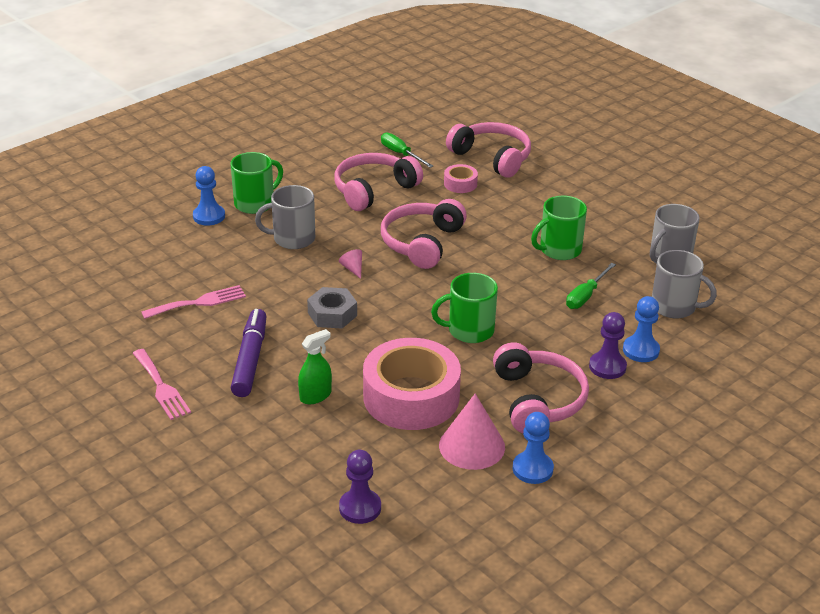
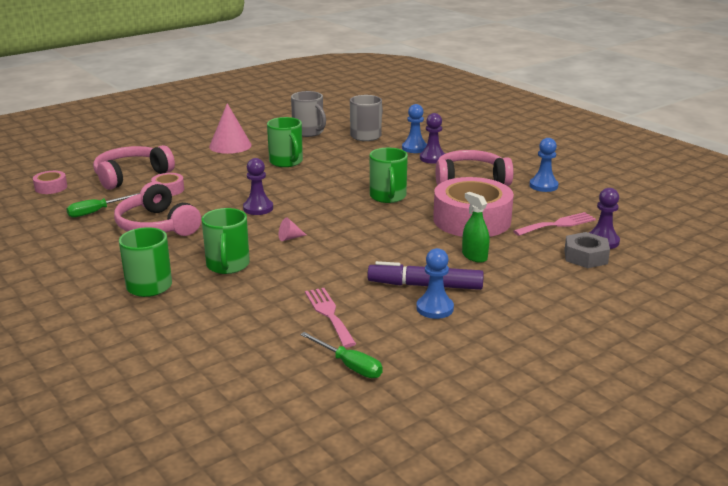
camera: 85 degrees left, 10 degrees down
pink fork [132,349,191,420] -> pink fork moved to [513,212,596,236]
blue pawn [193,166,225,226] -> blue pawn moved to [416,248,454,319]
grey mug [255,185,315,249] -> green mug [202,208,250,274]
grey nut [307,287,357,328] -> grey nut moved to [564,232,610,268]
pink headphones [381,199,467,269] -> purple pawn [243,158,273,215]
pink cone [439,394,505,470] -> pink cone moved to [209,103,252,154]
green screwdriver [566,263,616,309] -> green screwdriver moved to [300,332,383,378]
none -> pink tape [33,171,67,194]

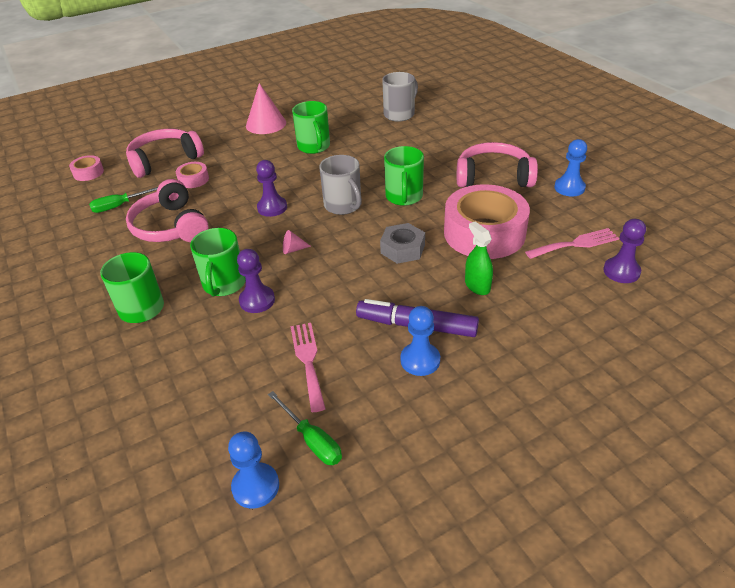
camera: 10 degrees right, 15 degrees up
grey mug [291,91,326,137] -> grey mug moved to [319,155,362,215]
blue pawn [402,104,427,153] -> blue pawn moved to [228,432,279,509]
purple pawn [420,113,445,164] -> purple pawn moved to [237,249,275,313]
grey nut [564,232,610,268] -> grey nut moved to [380,223,425,264]

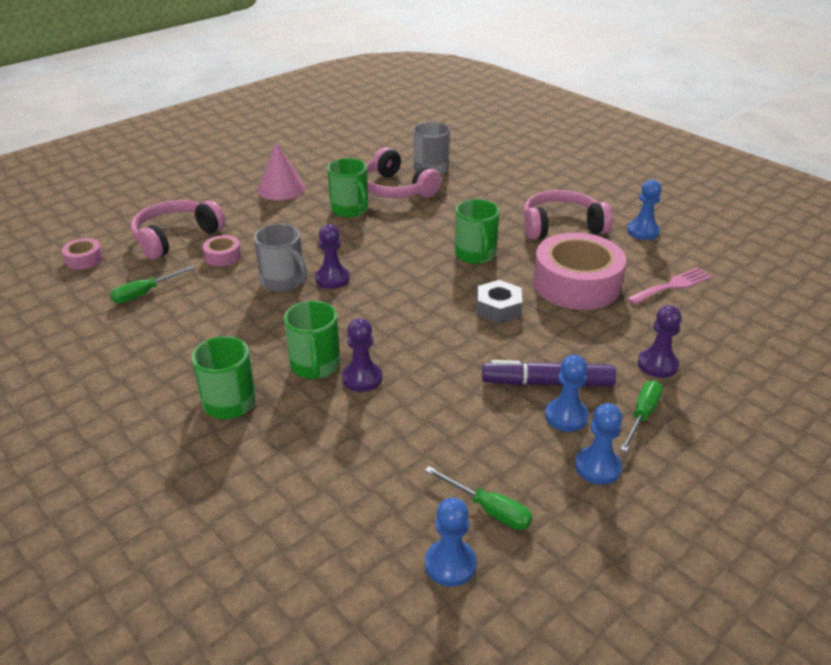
camera: 15 degrees left, 5 degrees down
pink headphones [126,179,209,242] -> pink headphones moved to [366,147,441,198]
pink cone [283,230,311,254] -> none
pink fork [290,323,326,412] -> none
grey mug [319,155,362,215] -> grey mug moved to [254,224,307,292]
green spray bottle [465,221,493,295] -> none
purple pawn [603,219,646,283] -> purple pawn moved to [638,305,682,378]
none -> blue pawn [575,403,622,485]
none -> green screwdriver [620,380,663,452]

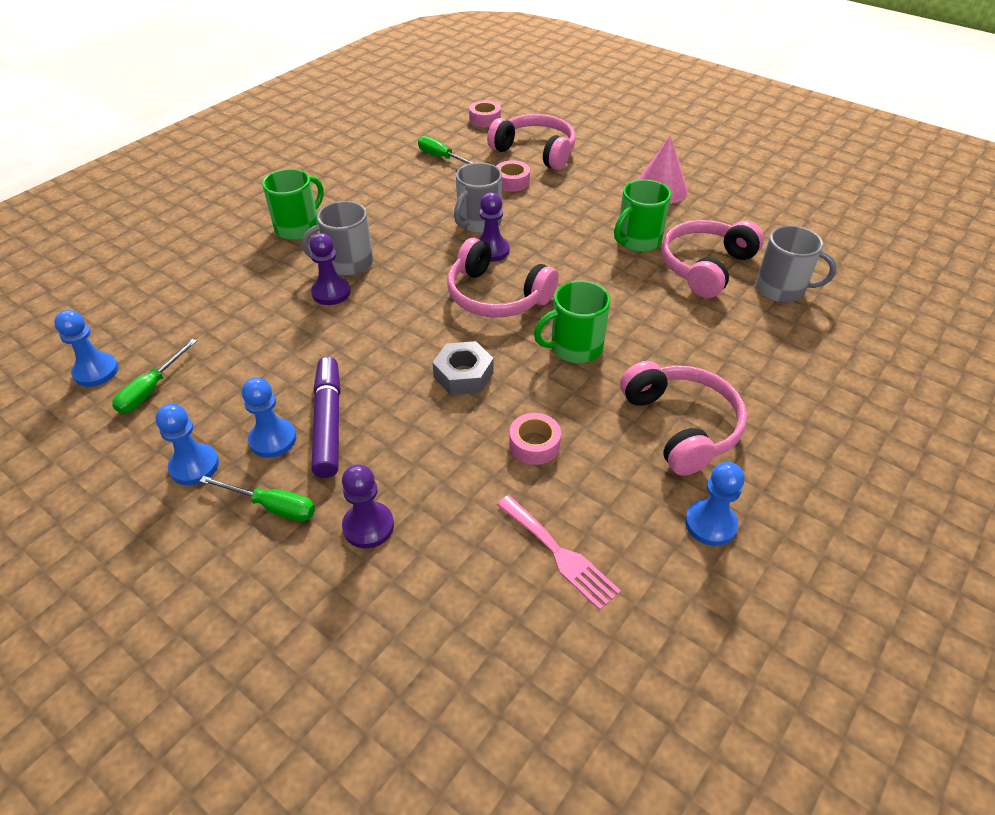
camera: 80 degrees right, 10 degrees up
green mug [284,301,340,379] -> grey mug [302,201,373,275]
pink tape [533,233,626,310] -> pink tape [509,413,561,465], size x0.43
none -> pink headphones [447,238,559,318]

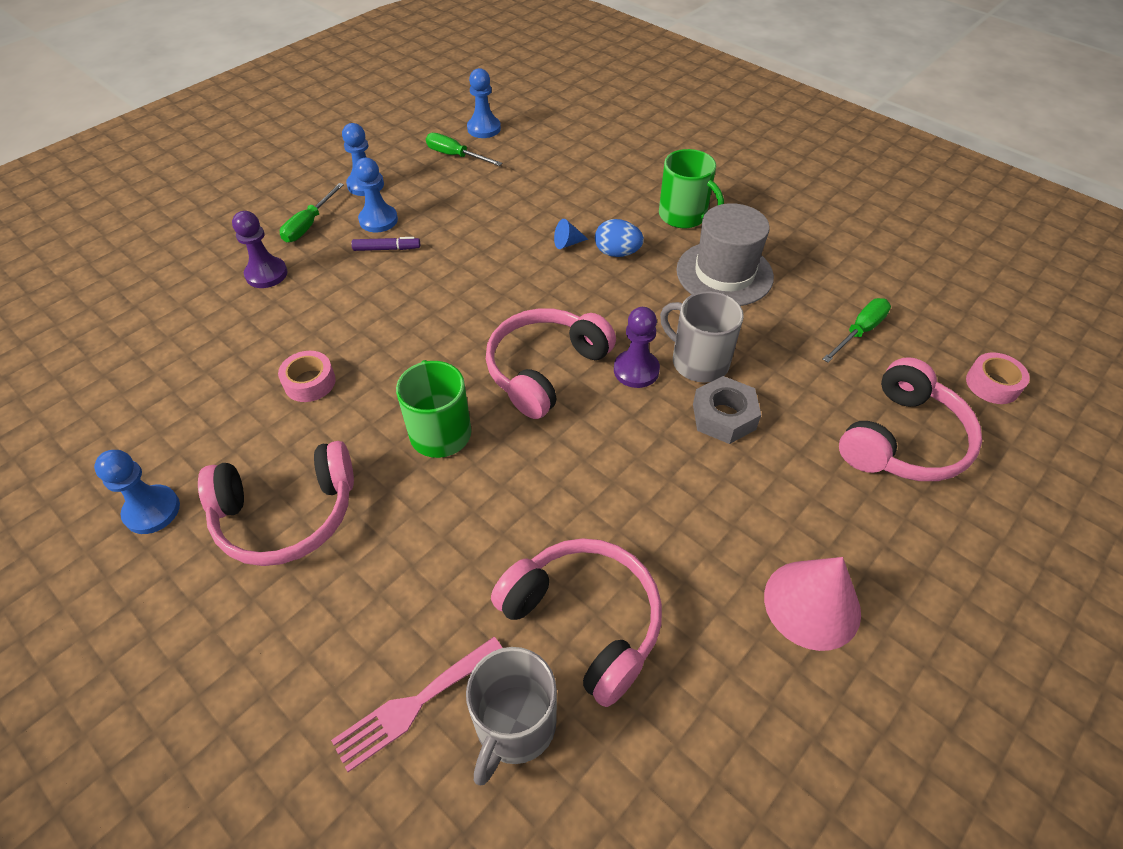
camera: 95 degrees right, 5 degrees up
grey mug [302,201,373,275] -> blue egg [595,219,644,257]
purple pawn [309,233,350,305] -> blue cone [554,219,588,249]
purple marker [312,356,341,478] -> purple marker [351,237,420,251], size x0.52
grey nut [432,341,494,395] -> grey nut moved to [693,376,761,444]
pink tape [496,160,530,192] -> none
pink fork [497,495,621,610] -> pink fork moved to [331,637,502,772]
green mug [614,179,671,252] -> none
none -> grey hat [676,203,774,306]

